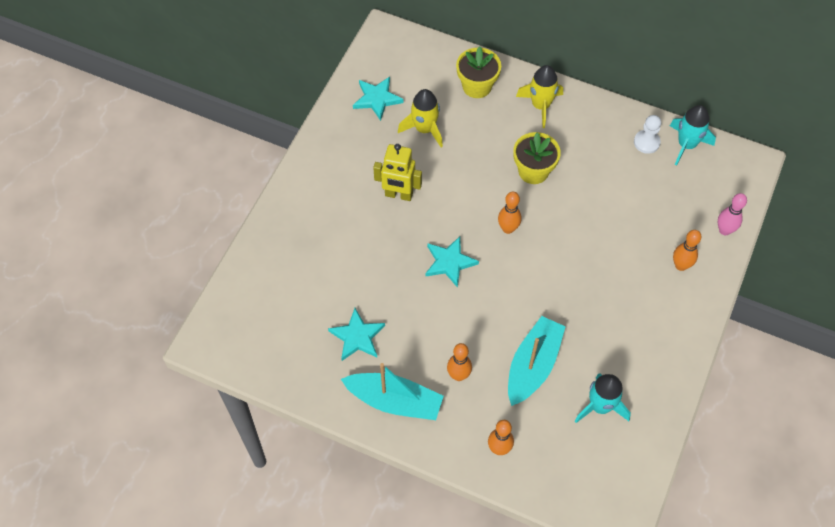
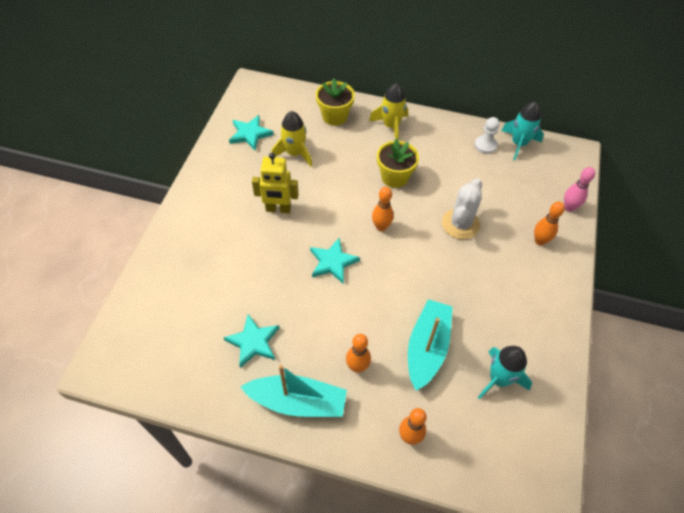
camera: 10 degrees left, 5 degrees down
none -> white cactus [442,178,482,239]

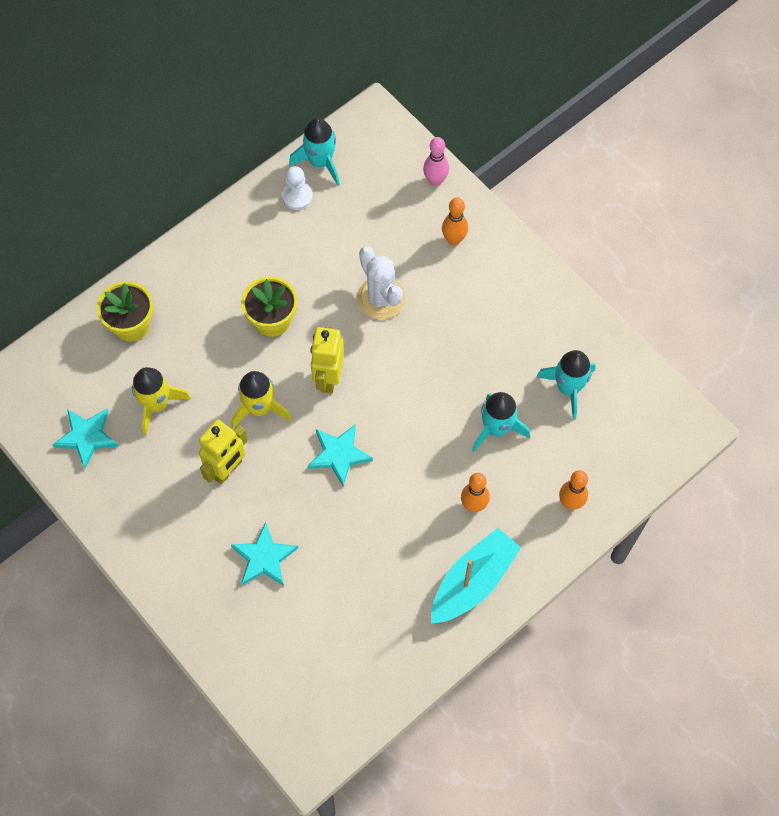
camera: 55 degrees left, 10 degrees up
turquoise star [223,314,279,368] -> turquoise star moved to [231,522,298,586]
yellow rocket [369,83,408,140] -> yellow rocket moved to [231,371,292,429]
orange bowling pin [372,187,394,231] -> yellow robot [310,327,344,393]
turquoise boat [408,299,453,391] -> turquoise rocket [472,392,530,452]

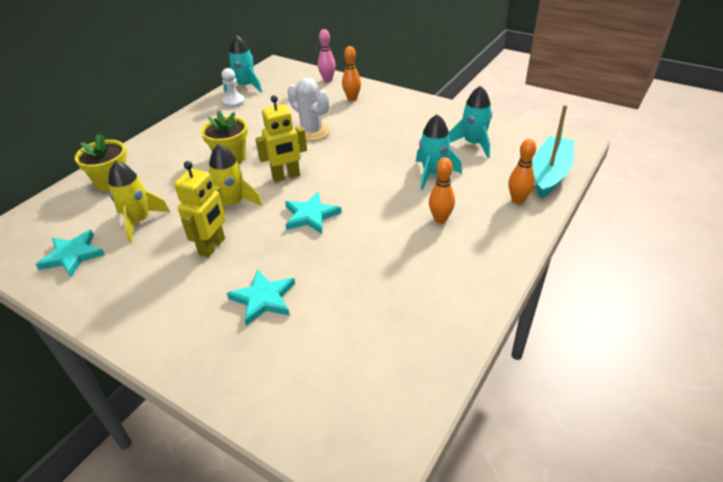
camera: 15 degrees left, 25 degrees down
yellow robot [310,327,344,393] -> yellow robot turned 105 degrees counterclockwise [255,95,307,182]
turquoise boat [431,528,521,624] -> turquoise boat moved to [532,105,574,198]

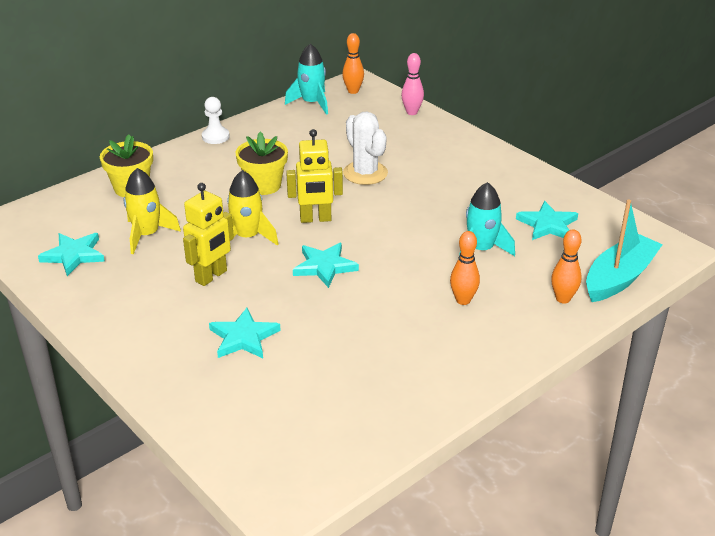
camera: 15 degrees right, 5 degrees down
white pawn [221,68,245,108] -> white pawn moved to [202,97,230,144]
orange bowling pin [342,46,361,101] -> orange bowling pin moved to [342,33,364,94]
turquoise rocket [449,86,492,158] -> turquoise star [516,201,578,240]

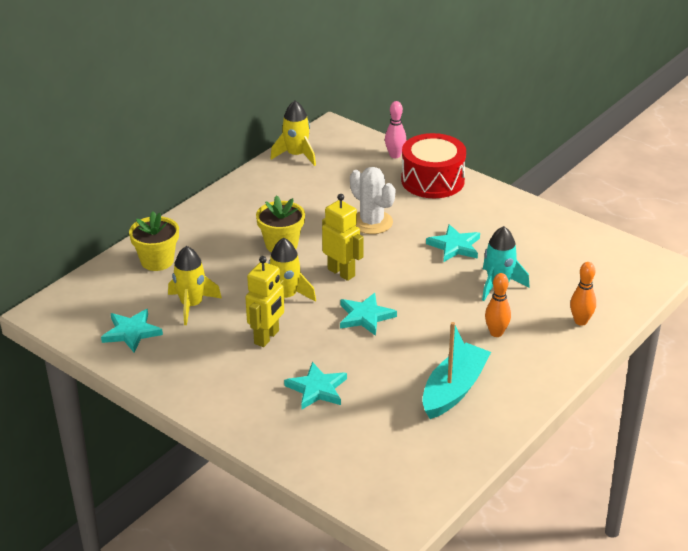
camera: 10 degrees left, 0 degrees up
white pawn [202,97,230,144] -> none
turquoise rocket [285,44,328,115] -> yellow rocket [270,101,316,166]
yellow robot [286,129,343,223] -> yellow robot turned 120 degrees counterclockwise [322,194,364,281]
orange bowling pin [342,33,364,94] -> none
turquoise star [516,201,578,240] -> turquoise star moved to [426,224,480,262]
turquoise boat [586,199,663,302] -> turquoise boat moved to [422,322,491,419]
none -> red drum [401,133,466,198]

